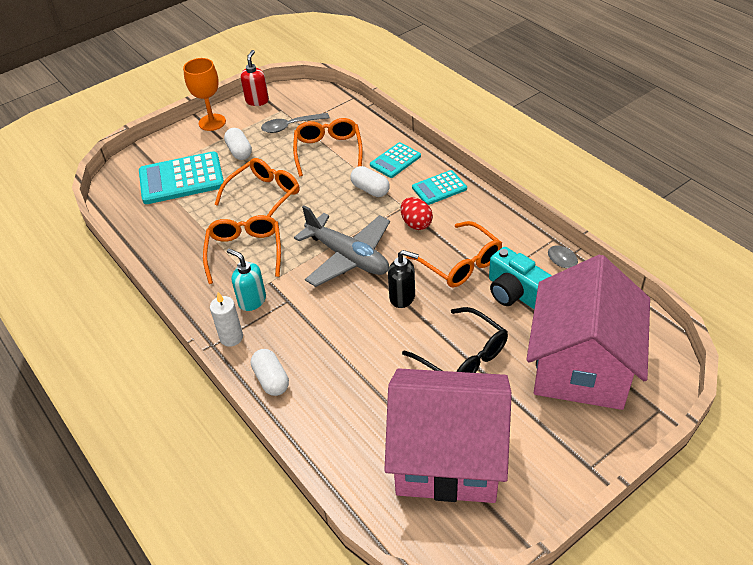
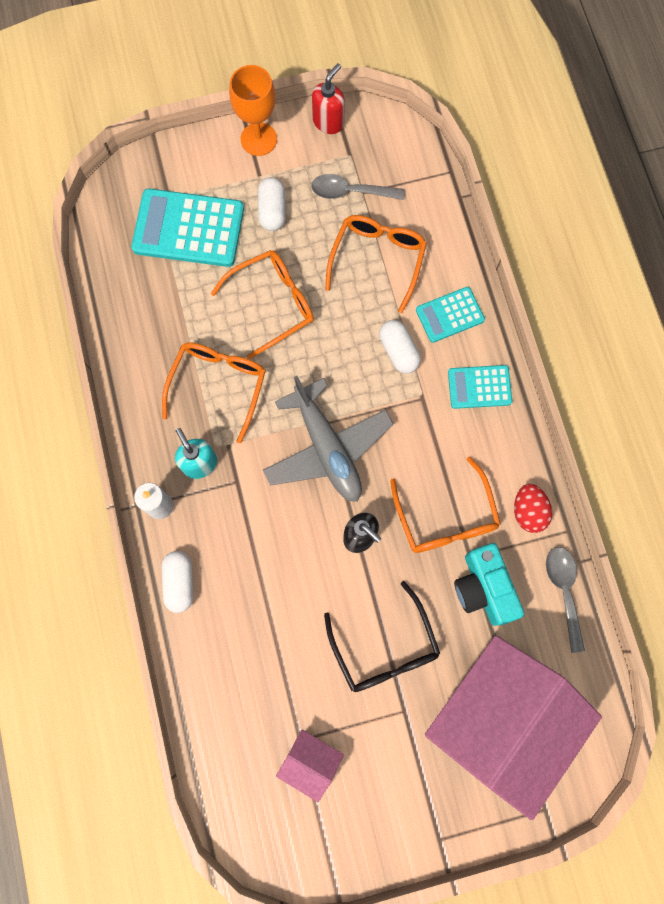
camera: 20 degrees right, 30 degrees up
pink house [384,368,512,503] -> pink house [276,729,344,802], size x0.41
red egg [401,197,433,230] -> red egg moved to [514,484,552,533]

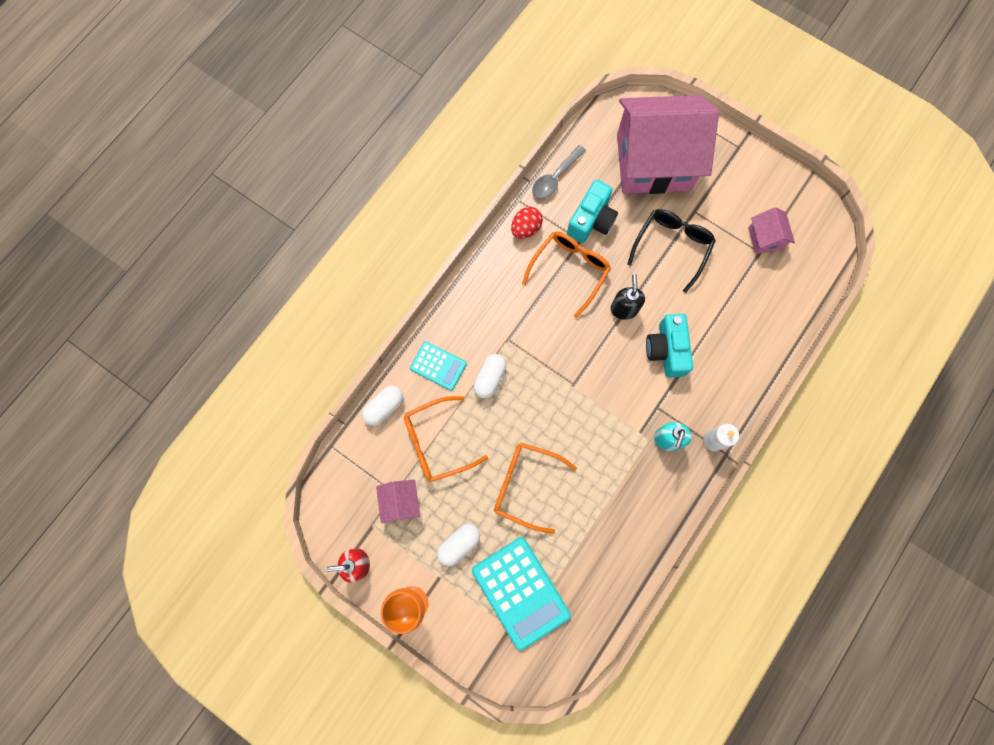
camera: 130 degrees left, 0 degrees up
orange glasses [162,342,266,443] -> none
white capsule [162,551,193,613] -> white capsule moved to [362,386,403,426]
grey plane [263,376,394,502] -> none
grey spoon [311,174,405,200] -> pink house [376,480,420,524]
turquoise calculator [448,365,512,409] -> none
none -> turquoise camera [646,314,693,378]

